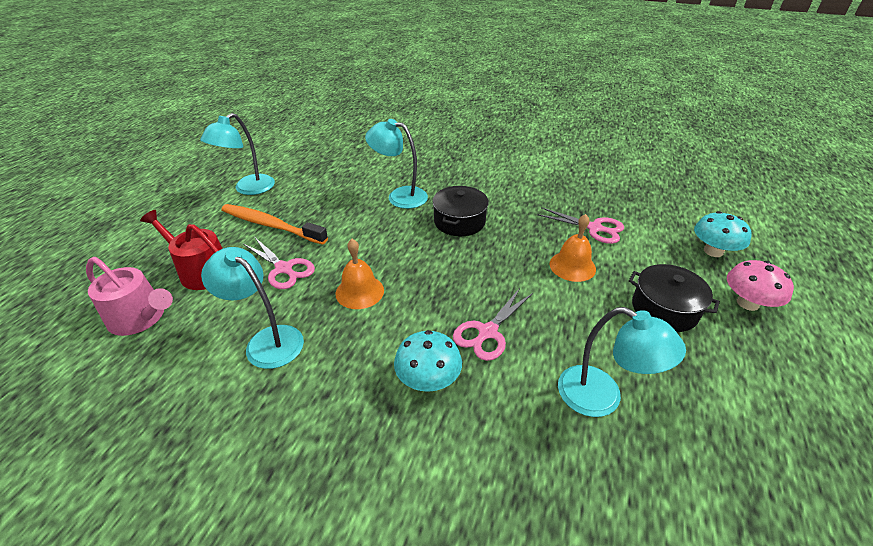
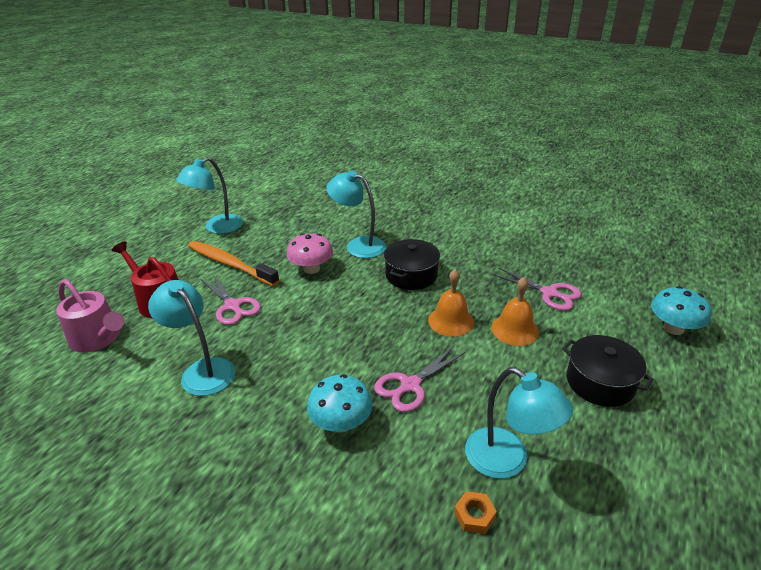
camera: 10 degrees right, 5 degrees down
orange bell [335,239,384,309] -> orange bell moved to [428,269,474,337]
pink mushroom [727,260,794,311] -> pink mushroom moved to [287,233,333,274]
none -> orange nut [454,491,497,534]

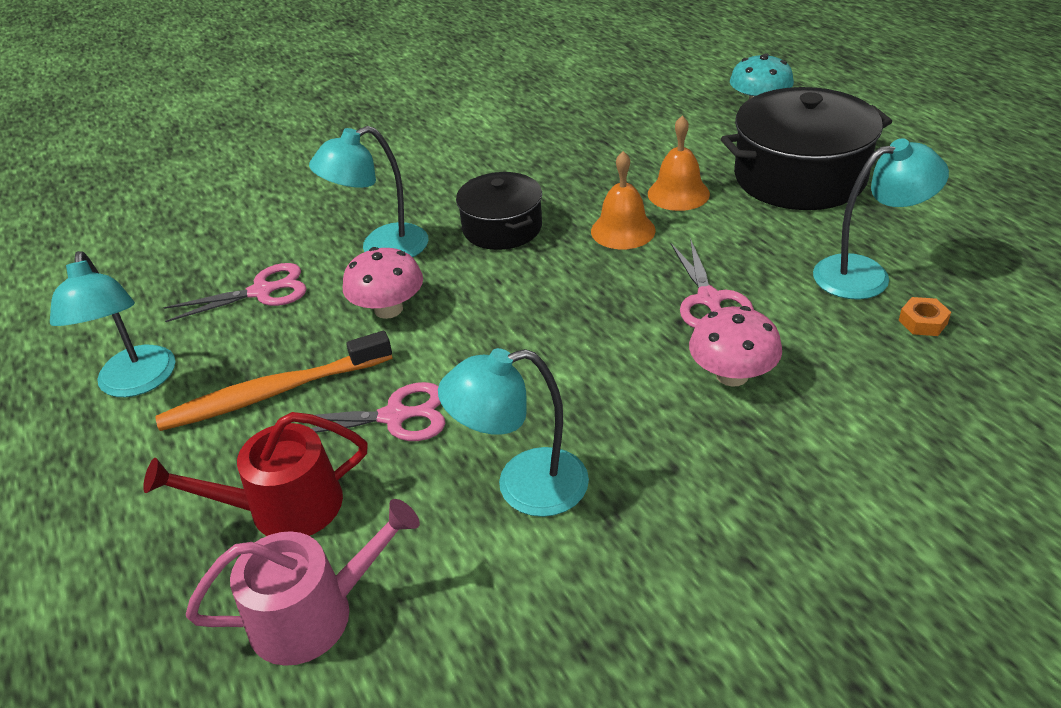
camera: 55 degrees left, 5 degrees up
turquoise mushroom [307,374,372,433] -> pink mushroom [689,306,782,387]
pink scissors [492,267,582,311] -> pink scissors moved to [163,263,307,322]
black pot [562,335,654,407] -> black pot [721,87,892,210], size x1.67

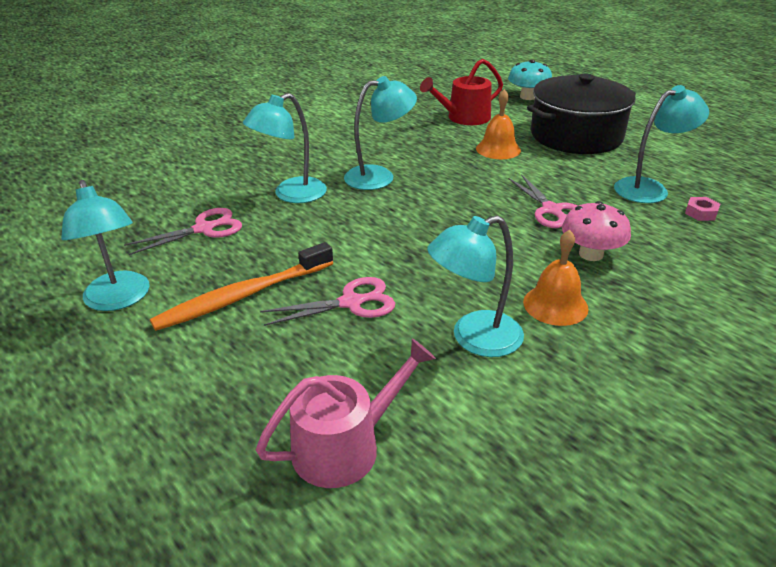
camera: 15 degrees left, 5 degrees down
red watering can [143,412,368,536] -> red watering can moved to [420,59,503,125]
pink mushroom [343,247,423,319] -> none
black pot [456,172,542,250] -> turquoise lamp [344,76,417,190]
orange bell [591,151,656,249] -> orange bell moved to [523,230,589,326]
orange nut [899,297,951,336] -> pink nut [685,197,720,221]

